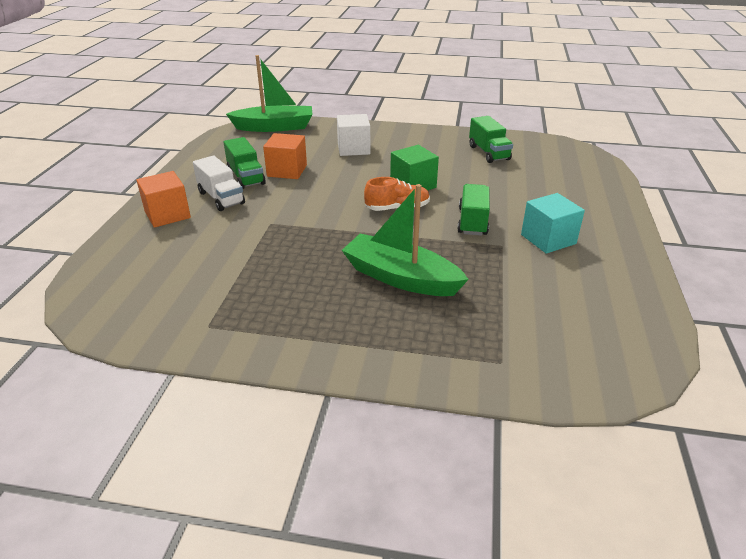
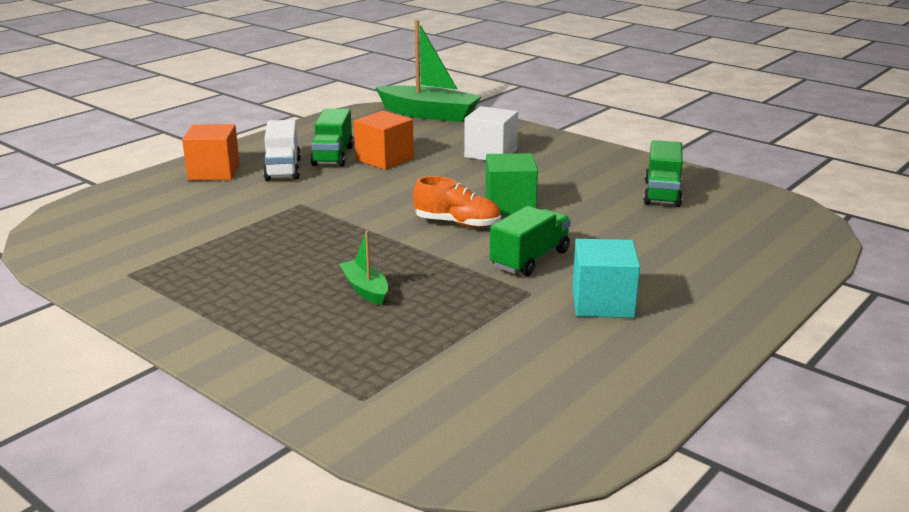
camera: 30 degrees right, 10 degrees down
green boat [342,184,469,296] -> green boat [340,231,388,305], size x0.49

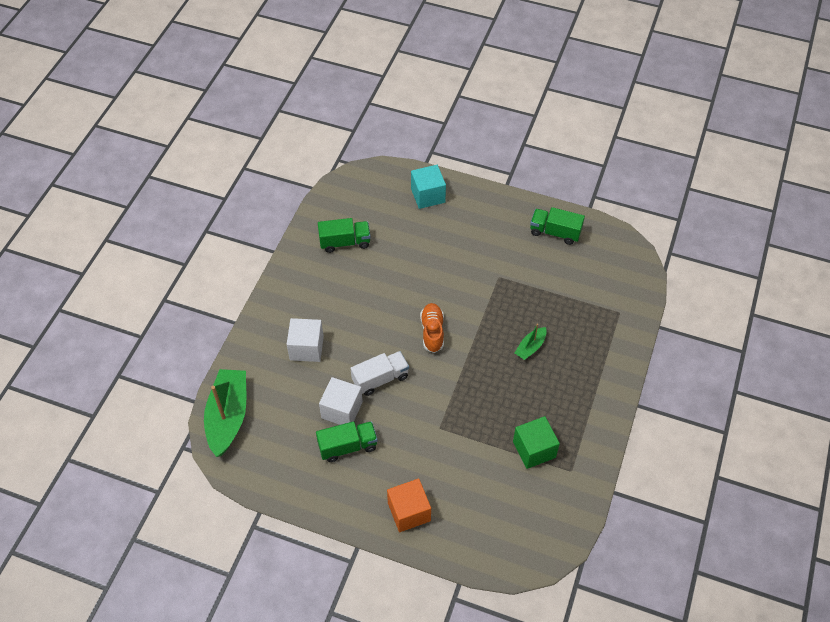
camera: 110 degrees left, 30 degrees up
white truck [263,120,301,181] -> white truck moved to [350,351,409,396]
orange cube [354,111,414,170] -> white cube [319,377,363,425]
green cube [485,153,538,215] -> green cube moved to [513,416,560,469]
green truck [490,206,571,276] -> green truck moved to [530,207,585,245]
turquoise cube [572,239,640,318] -> turquoise cube moved to [411,165,446,209]

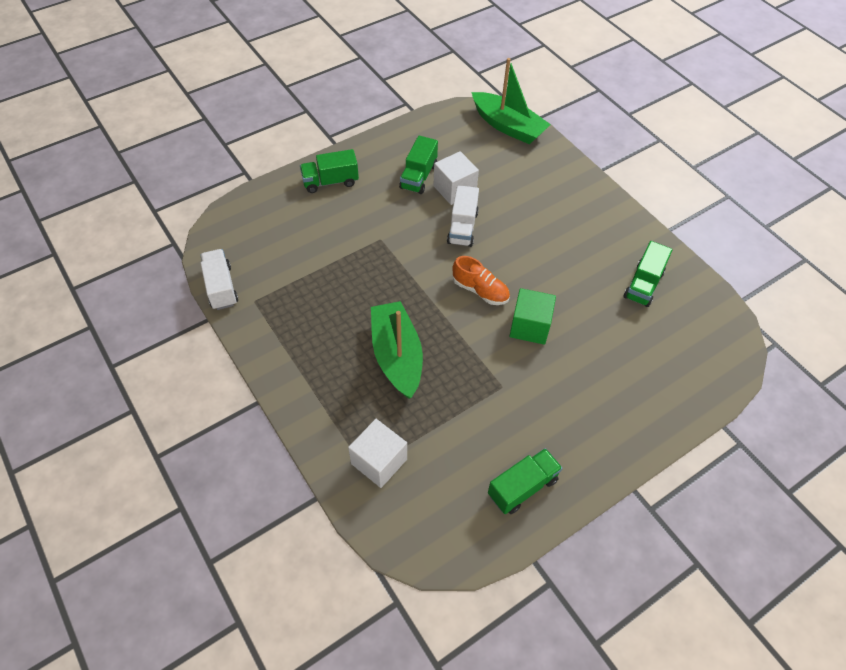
camera: 125 degrees right, 0 degrees up
white cube [287,318,324,362] -> white cube moved to [348,419,407,488]
orange cube [387,478,431,532] -> green truck [300,149,359,193]
turquoise cube [411,165,446,209] -> none
green cube [513,416,560,469] -> green cube moved to [509,288,556,345]
green boat [515,324,547,360] -> green boat [371,301,423,399], size x2.06
none -> white truck [200,249,238,310]

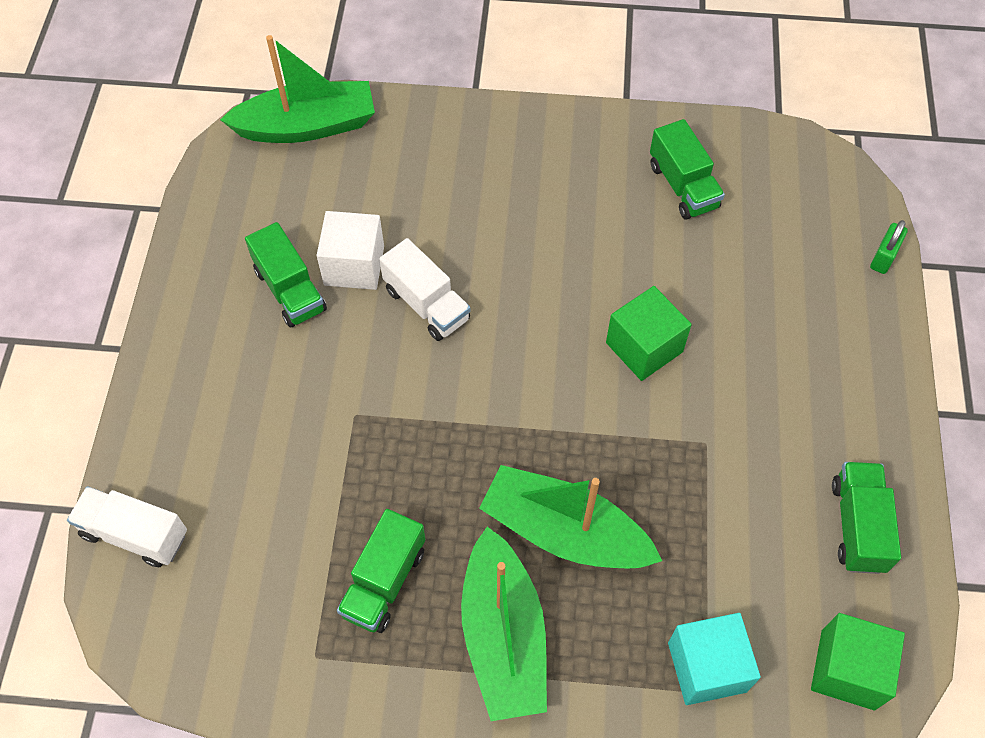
camera: 50 degrees left, 5 degrees up
white truck [200,249,238,310] -> white truck moved to [67,486,187,567]
green truck [300,149,359,193] -> green truck moved to [337,509,425,633]
white cube [348,419,407,488] -> turquoise cube [668,613,761,705]
orange shoe [453,256,510,305] -> none
none -> green boat [461,527,547,721]
none -> green cube [811,613,905,710]
none -> green padlock [870,220,908,274]

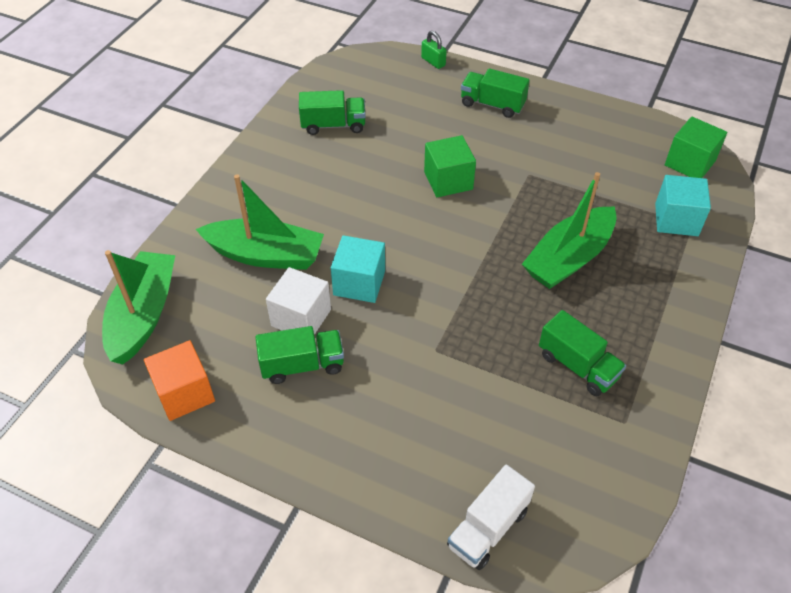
camera: 70 degrees left, 10 degrees down
white truck [379,238,470,341] -> turquoise cube [331,235,385,303]
green boat [461,527,547,721] -> green boat moved to [196,174,324,270]
green truck [832,462,901,574] -> green truck moved to [461,68,530,118]
none -> orange cube [144,340,215,421]

